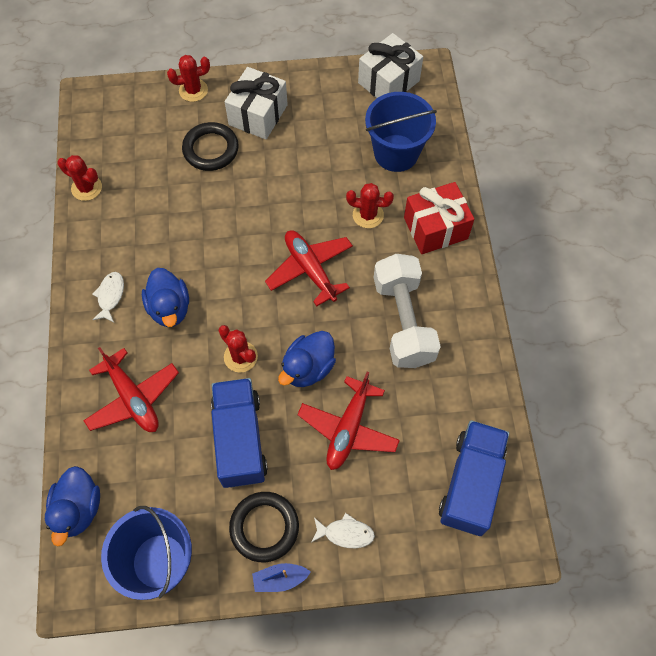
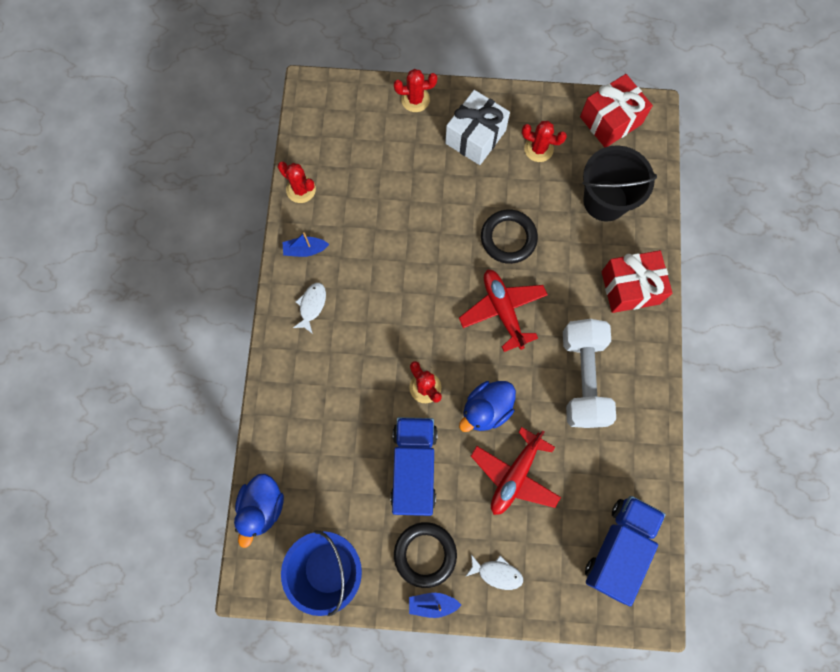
camera: 10 degrees right, 10 degrees up
red plane [83,347,179,432] -> none
blue duck [142,268,189,327] -> none
black ring [182,122,239,171] -> black ring moved to [481,210,538,264]
red cactus [346,183,394,228] -> red cactus moved to [522,121,567,162]
white gift [358,33,423,98] -> red gift [580,74,653,148]
blue bucket [365,92,437,172] -> black bucket [582,146,657,221]
none -> blue boat [283,232,329,257]

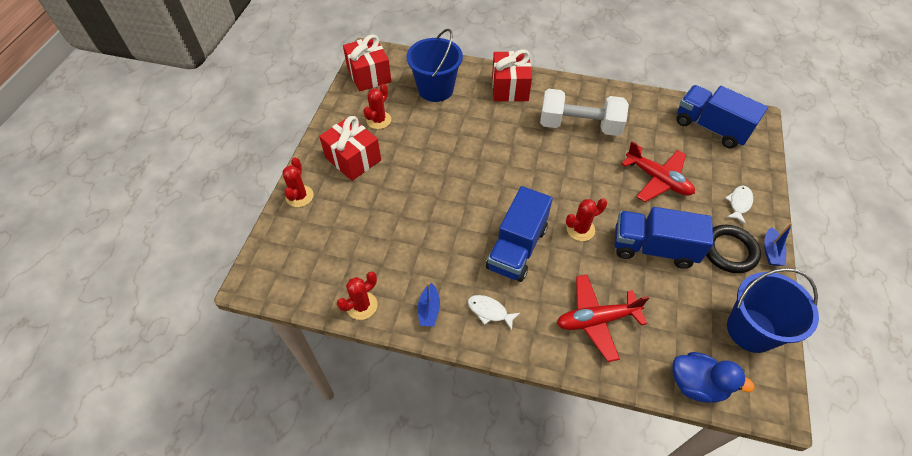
camera: 80 degrees left, 20 degrees down
white gift [445,90,510,165] -> red gift [319,116,381,181]
red plane [459,269,548,352] -> red plane moved to [557,274,649,362]
blue duck [459,381,516,432] -> none
black ring [481,210,538,264] -> none
black bucket [582,146,657,221] -> blue bucket [407,29,463,102]
none -> blue truck [486,186,553,282]

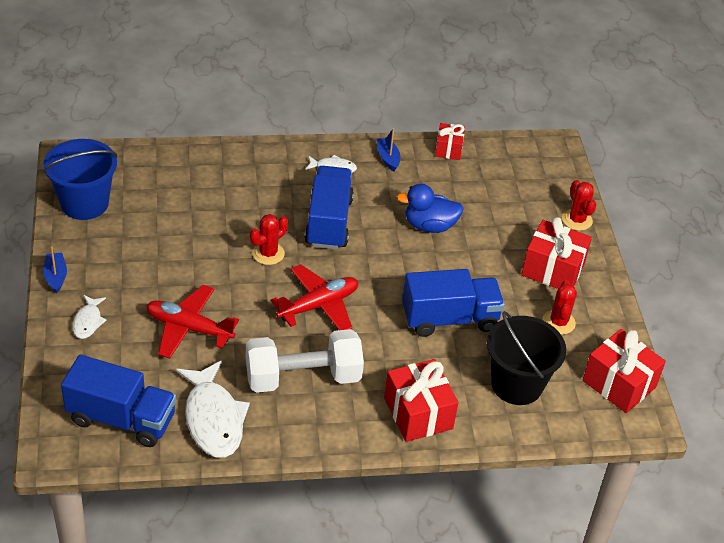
camera: 155 degrees right, 10 degrees down
red cactus [337,271,377,320] -> red gift [435,123,465,160]
blue bucket [407,29,463,102] -> black bucket [487,311,566,405]
red plane [557,274,649,362] -> red plane moved to [271,264,358,330]
blue truck [615,207,714,269] -> blue truck moved to [402,269,505,337]
blue duck [672,352,755,403] -> blue duck moved to [397,184,464,233]
black ring [706,225,761,273] -> none
none -> white fish [176,360,250,458]

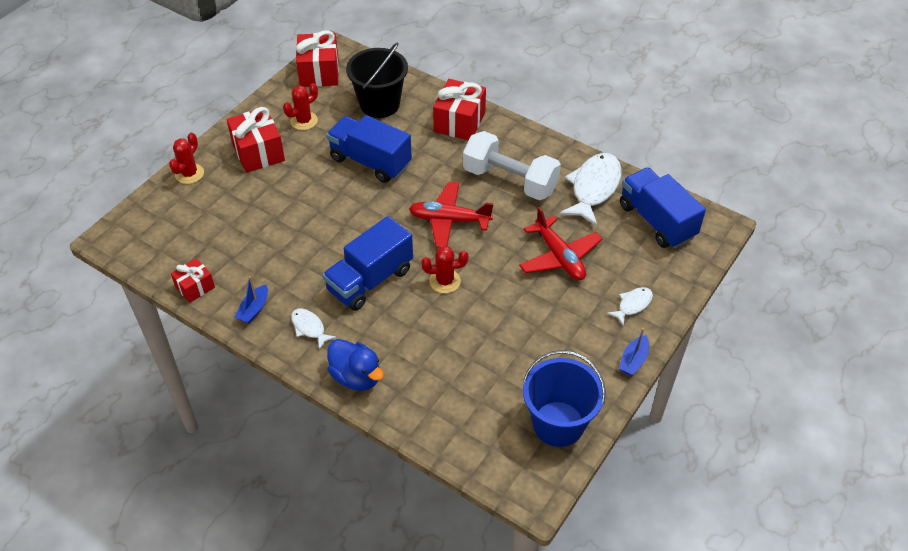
camera: 135 degrees left, 5 degrees up
blue duck [397,184,464,233] -> blue duck moved to [327,339,384,391]

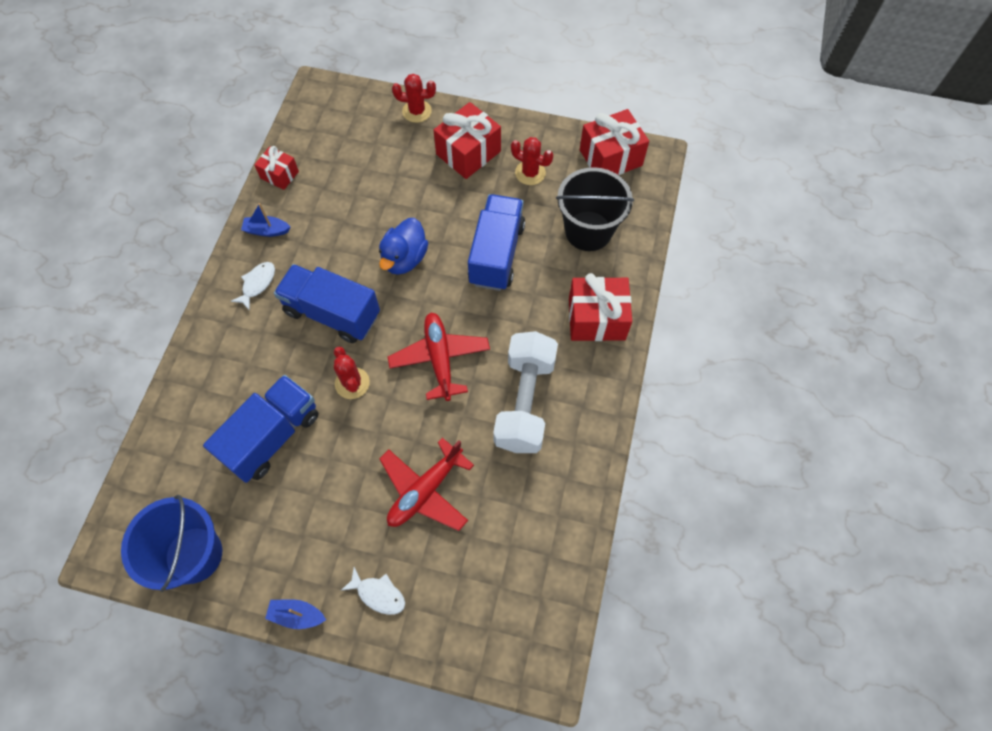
camera: 70 degrees right, 15 degrees up
blue duck [327,339,384,391] -> blue duck moved to [379,218,428,275]
white fish [560,153,622,226] -> none
blue truck [620,167,706,248] -> blue truck moved to [203,375,318,483]

